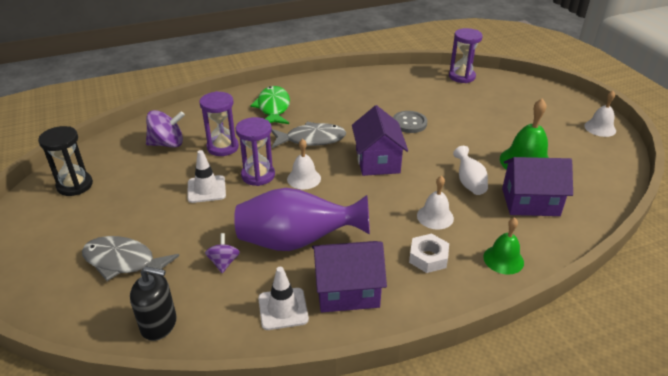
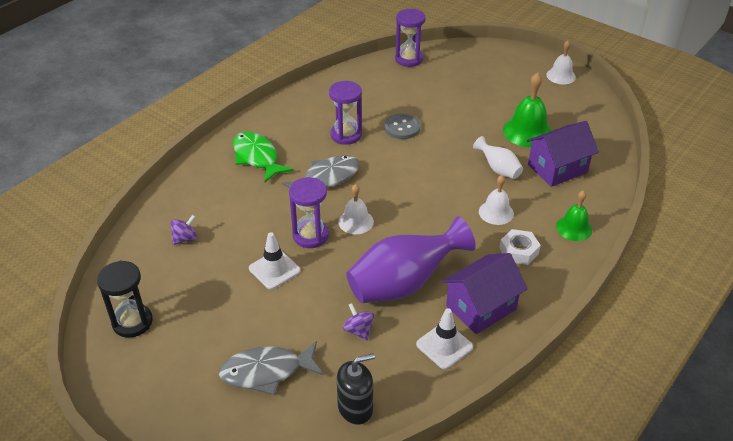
camera: 30 degrees left, 5 degrees up
purple spinning top [146,110,185,148] -> purple spinning top [170,215,197,245], size x0.60
purple hourglass [199,91,239,156] -> purple hourglass moved to [329,81,362,145]
purple house [352,105,408,176] -> none

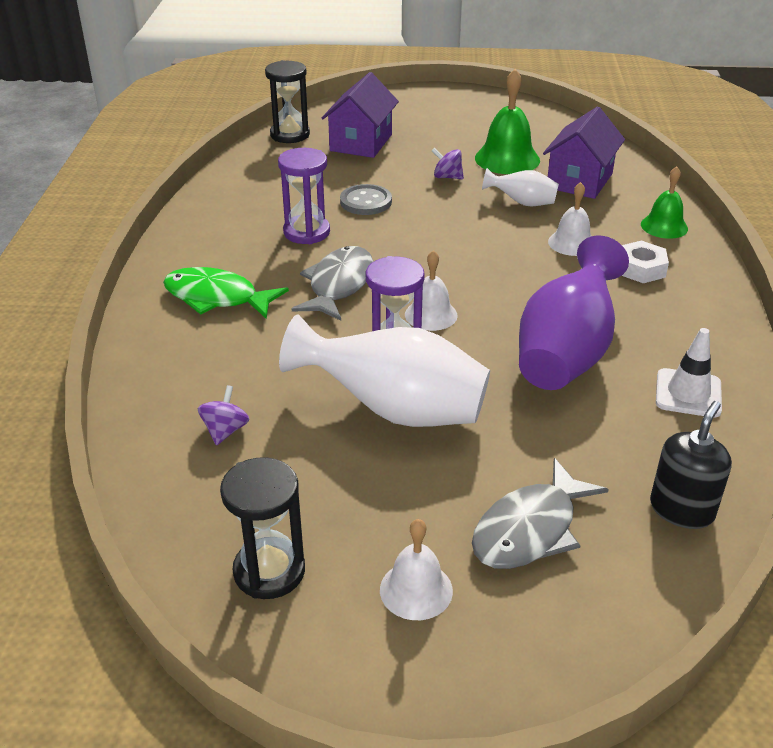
camera: 35 degrees left, 5 degrees down
white traffic cone [249,232,301,290] -> white vase [279,314,490,427]
purple spinning top [343,303,374,340] -> purple spinning top moved to [432,148,464,179]
purple hourglass [395,9,426,67] -> black hourglass [265,60,310,143]
purple house [442,253,528,334] -> purple house moved to [322,72,399,158]
white bell [547,41,576,84] -> white bell moved to [380,519,453,620]

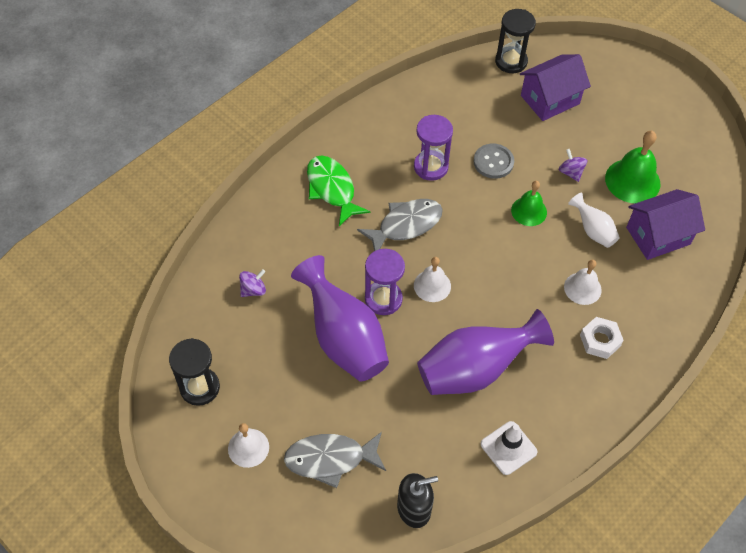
camera: 40 degrees right, 20 degrees up
white vase [279,314,490,427] -> purple vase [291,255,389,382]
green bell [641,166,688,239] -> green bell moved to [511,181,547,226]

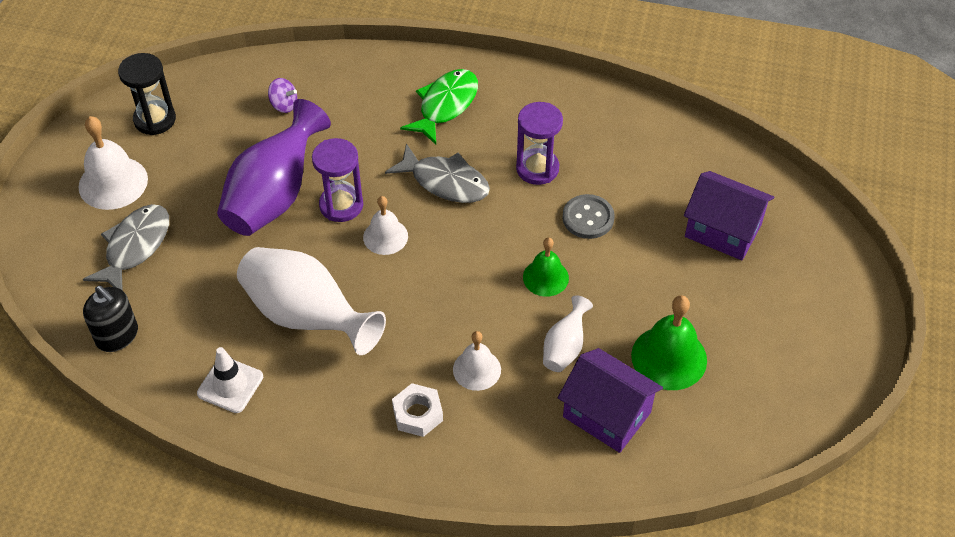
camera: 60 degrees right, 5 degrees down
white bell [228,423,269,468] -> white bell [79,116,148,210], size x1.57
grey fish [284,432,386,488] -> grey fish turned 60 degrees clockwise [83,204,169,290]
purple vase [417,309,554,395] -> white vase [237,247,386,355]
black hourglass [495,9,536,73] -> none
purple spinning top [559,149,587,182] -> none

